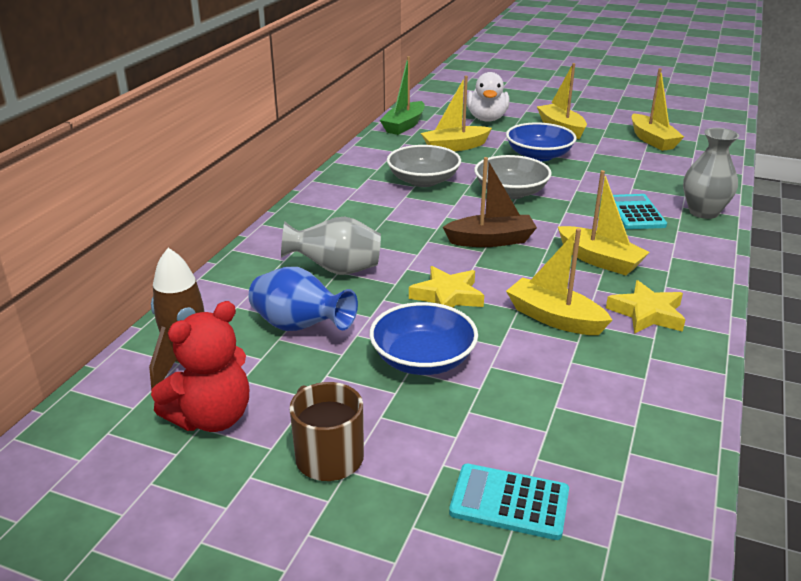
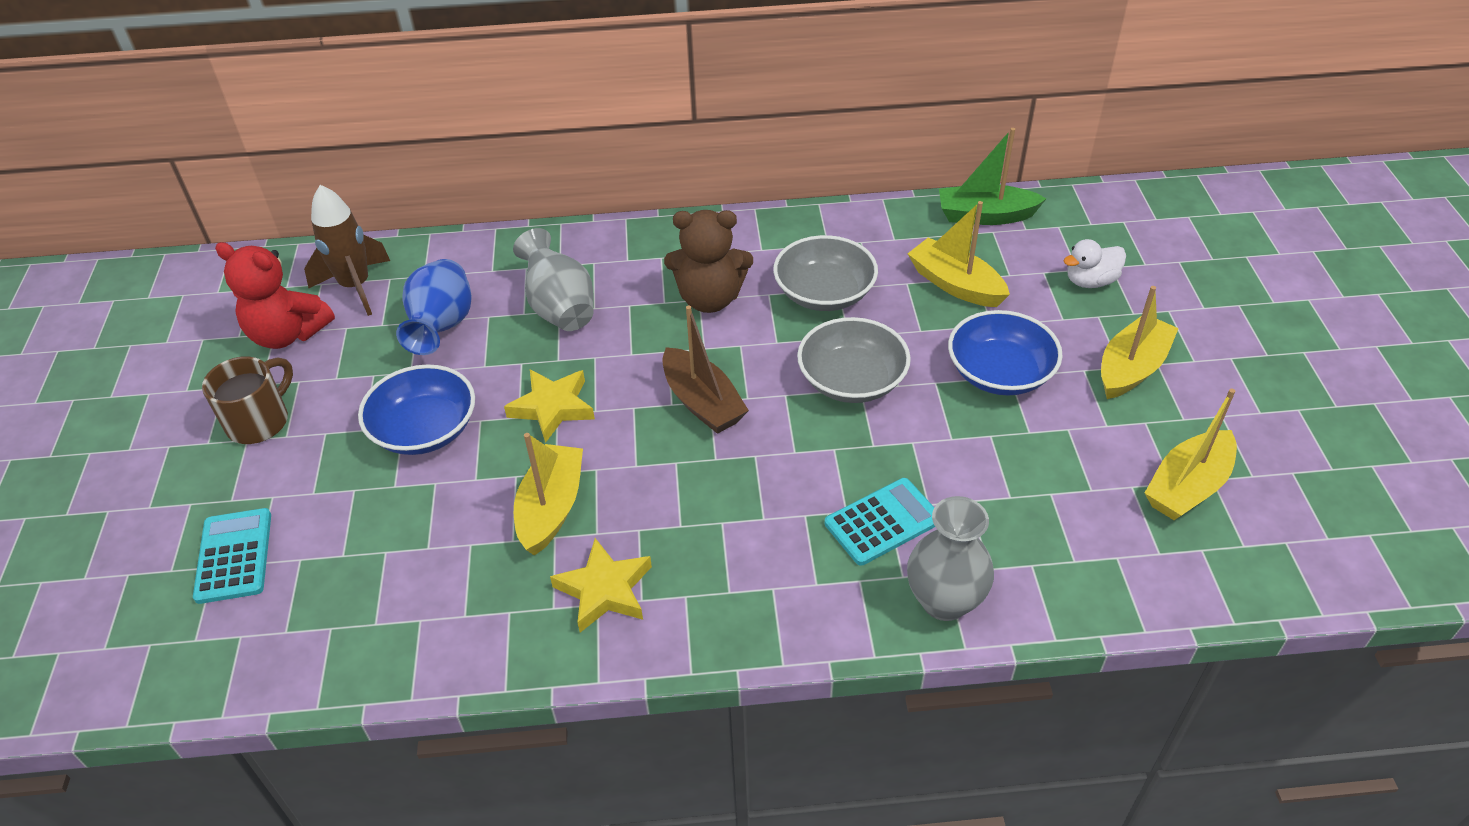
camera: 65 degrees right, 15 degrees up
white duck [467,72,510,122] -> white duck [1063,239,1126,288], size x0.65
yellow boat [558,170,650,275] -> none
none -> brown teddy bear [664,210,753,313]

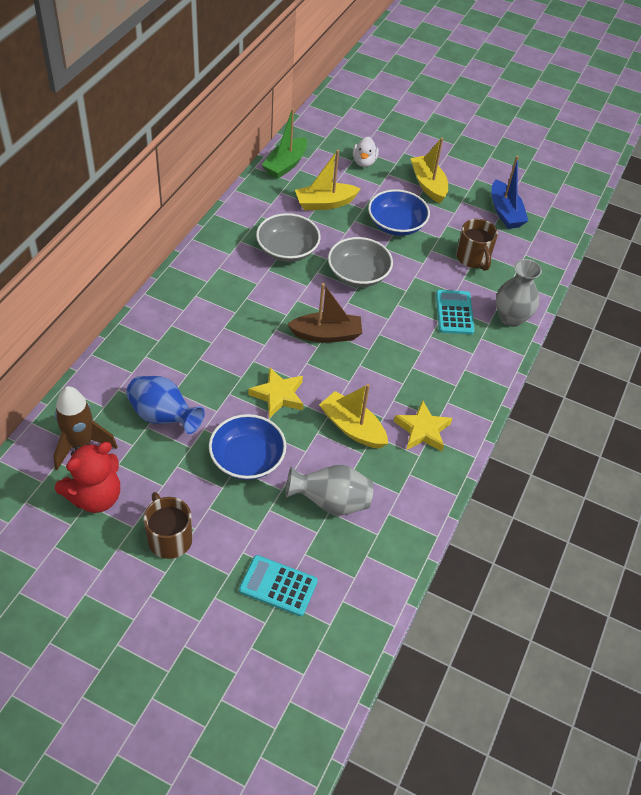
camera: 65 degrees left, 5 degrees up
grey vase [513,228,594,331] -> grey vase moved to [286,465,374,515]
brown teddy bear [664,210,753,313] -> none
yellow boat [1145,388,1237,520] -> blue boat [491,156,528,229]
none -> brown mug [456,219,498,271]

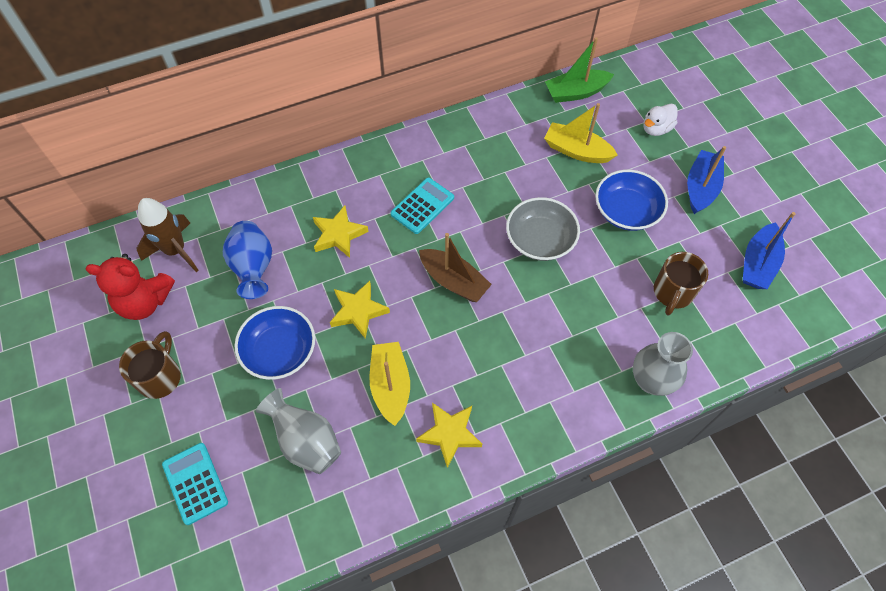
camera: 45 degrees right, 10 degrees up
grey bowl [256,213,321,262] -> none
yellow boat [410,137,448,203] -> blue boat [687,146,726,214]
turquoise calculator [436,290,475,334] -> turquoise calculator moved to [391,178,454,234]
none -> yellow star [313,206,369,258]

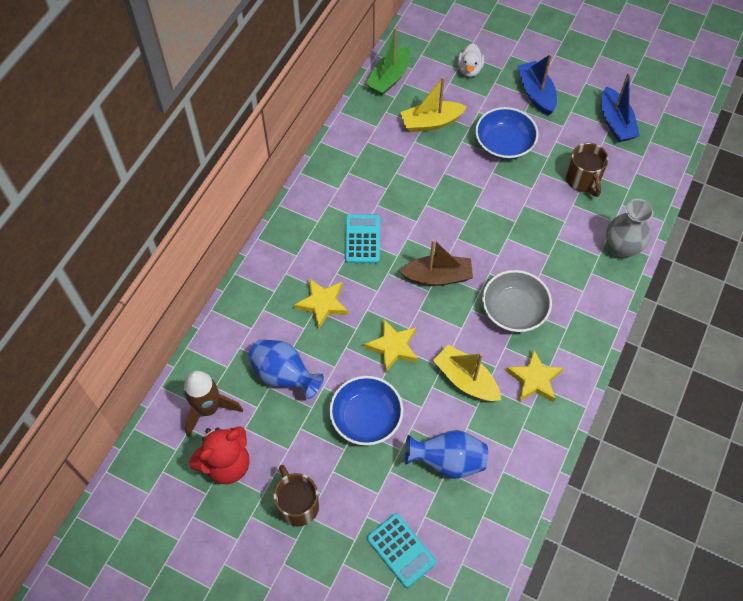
camera: 40 degrees left, 0 degrees up
turquoise calculator [162,443,228,525] -> turquoise calculator turned 150 degrees counterclockwise [367,513,437,588]
grey vase [256,388,341,474] -> blue vase [405,430,488,479]
grey bowl [506,197,580,261] -> grey bowl moved to [482,270,552,332]

